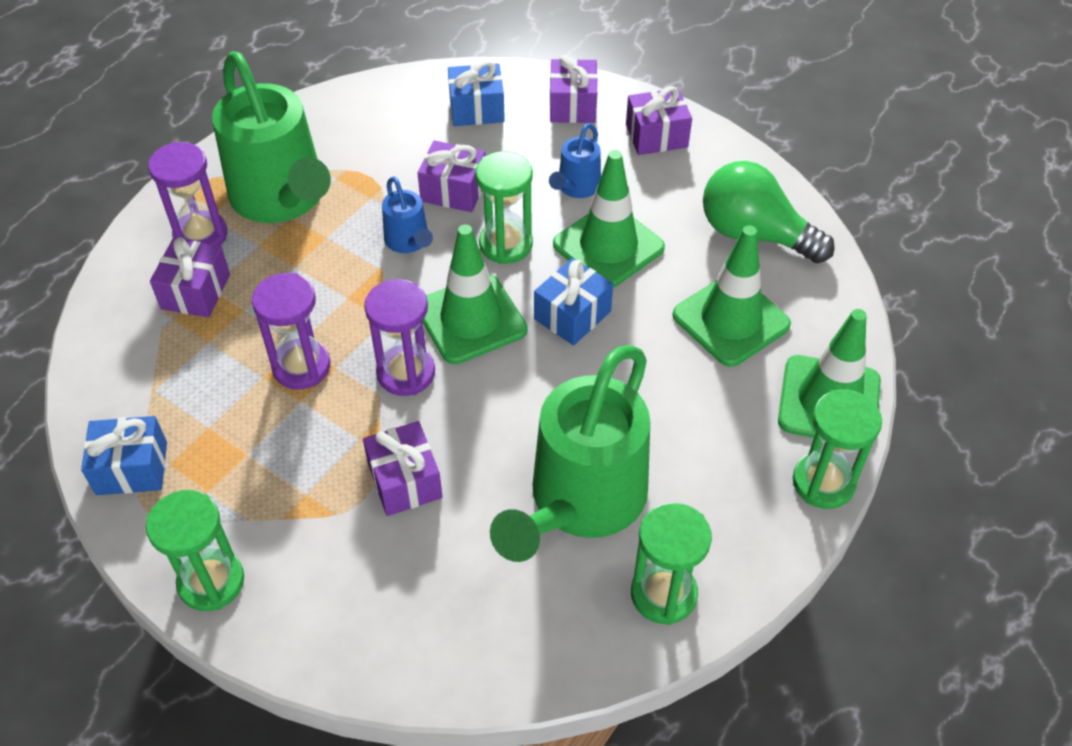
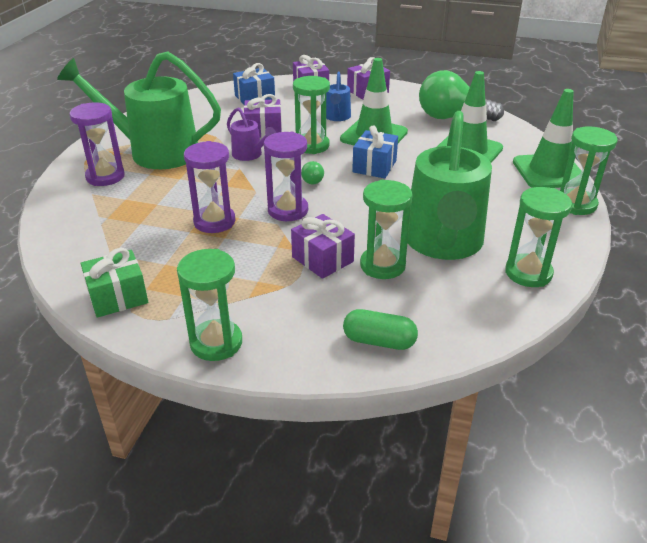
camera: 20 degrees left, 15 degrees down
blue gift [81,416,167,495] -> green gift [80,248,148,318]
purple gift [150,237,230,317] -> none
green watering can [212,51,331,223] -> green watering can turned 150 degrees clockwise [57,52,221,169]
blue watering can [382,176,433,253] -> purple watering can [227,107,276,161]
green traffic cone [422,224,527,364] -> green light bulb [301,161,324,184]
none -> green capsule [343,309,418,350]
none -> green hourglass [360,180,413,279]

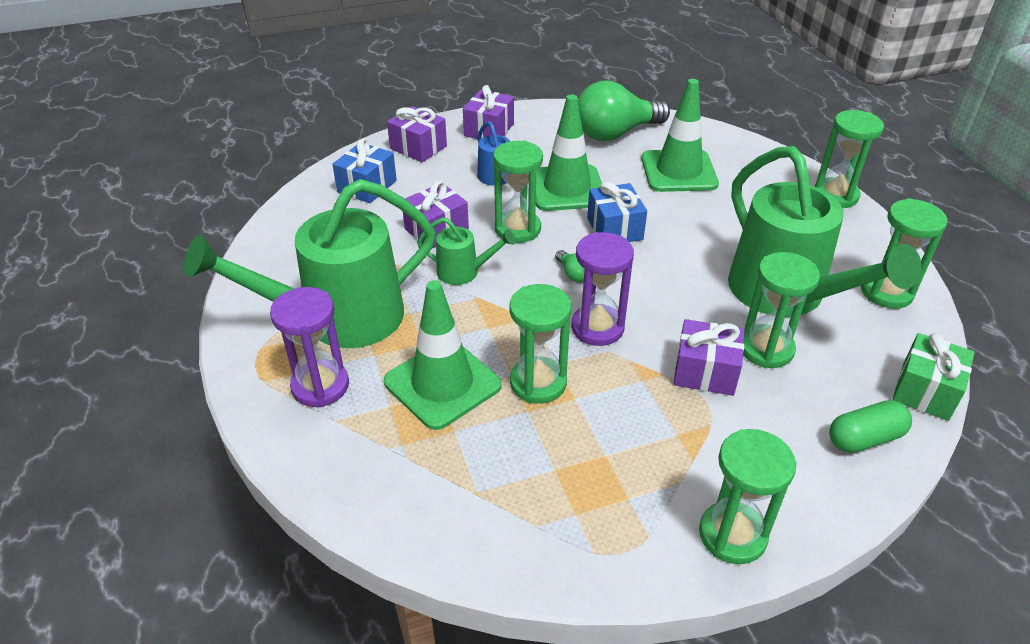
camera: 35 degrees left, 5 degrees up
green gift [80,248,148,318] -> green gift moved to [892,333,975,421]
purple hourglass [184,141,235,233] -> green hourglass [509,284,572,404]
purple watering can [227,107,276,161] -> green watering can [417,217,516,285]
green traffic cone [513,89,582,188] -> green traffic cone moved to [384,280,502,430]

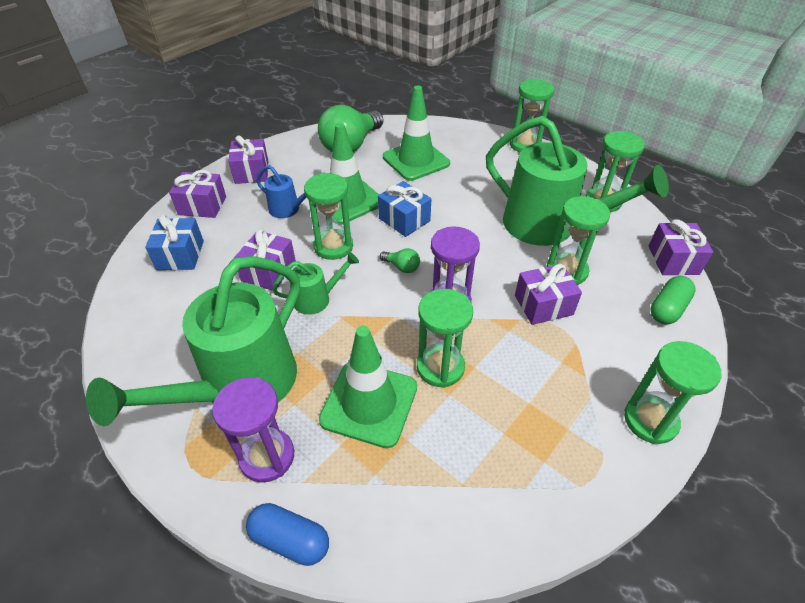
camera: 30 degrees left, 5 degrees up
green gift [892,333,975,421] -> purple gift [648,219,713,275]
none -> blue capsule [246,503,329,566]

